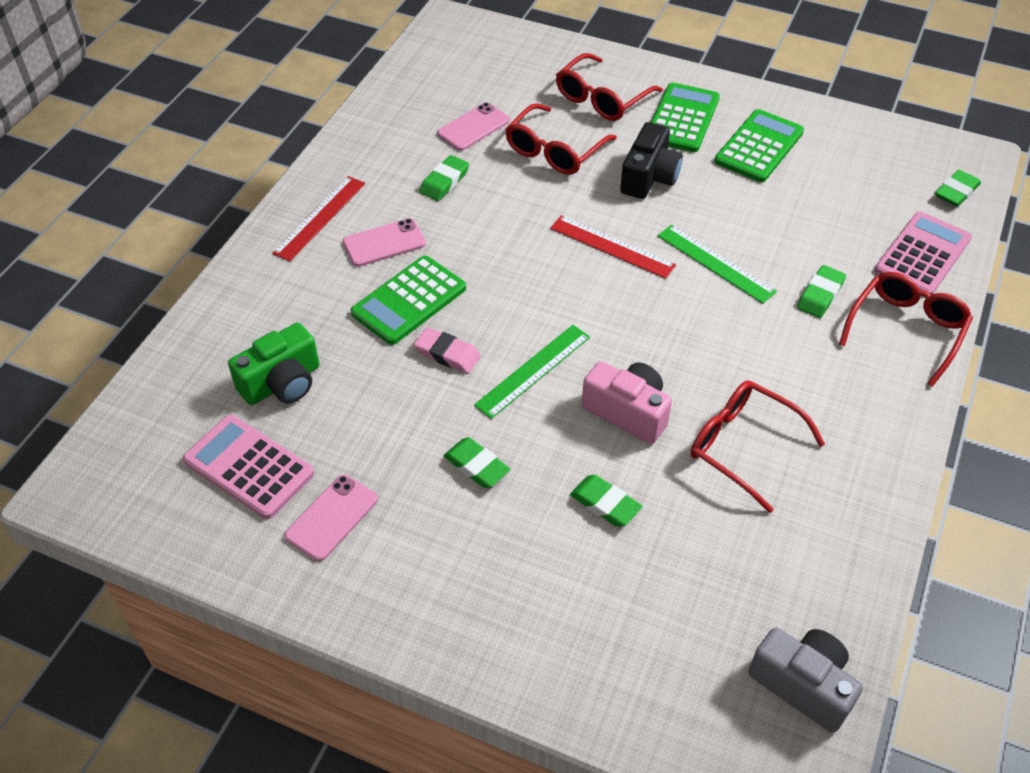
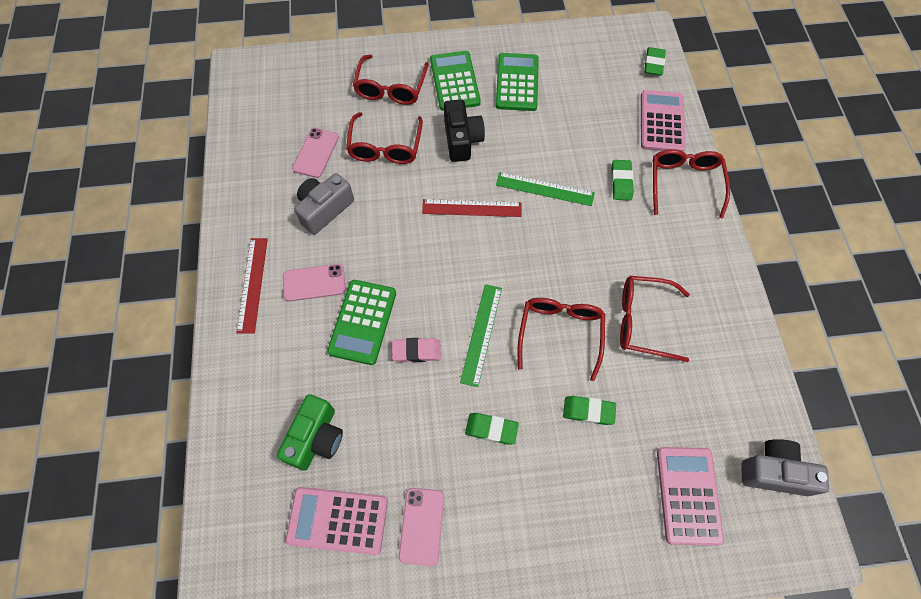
camera: 30 degrees left, 15 degrees up
pink phone [343,218,426,267] -> pink phone turned 45 degrees clockwise [283,264,346,301]
green eraser [419,155,469,201] -> grey camera [294,173,354,235]
pink camera [582,361,672,444] -> red glasses [518,298,605,381]
none -> pink calculator [657,447,724,546]

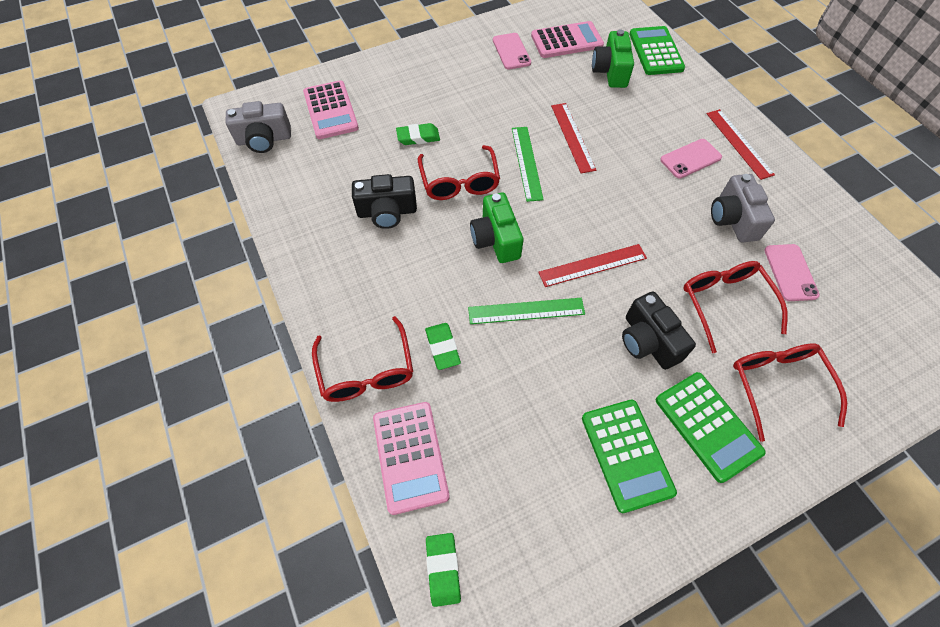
camera: 160 degrees right, 5 degrees down
grey camera [294,173,354,235] -> grey camera turned 150 degrees clockwise [711,174,775,242]
green calculator [327,280,396,365] -> green calculator moved to [629,26,685,75]
pink eraser [392,338,441,362] -> red ruler [551,103,596,173]
green eraser [465,413,519,444] -> none
red glasses [620,276,690,362] -> black camera [352,174,417,229]
none -> green camera [470,193,524,263]

